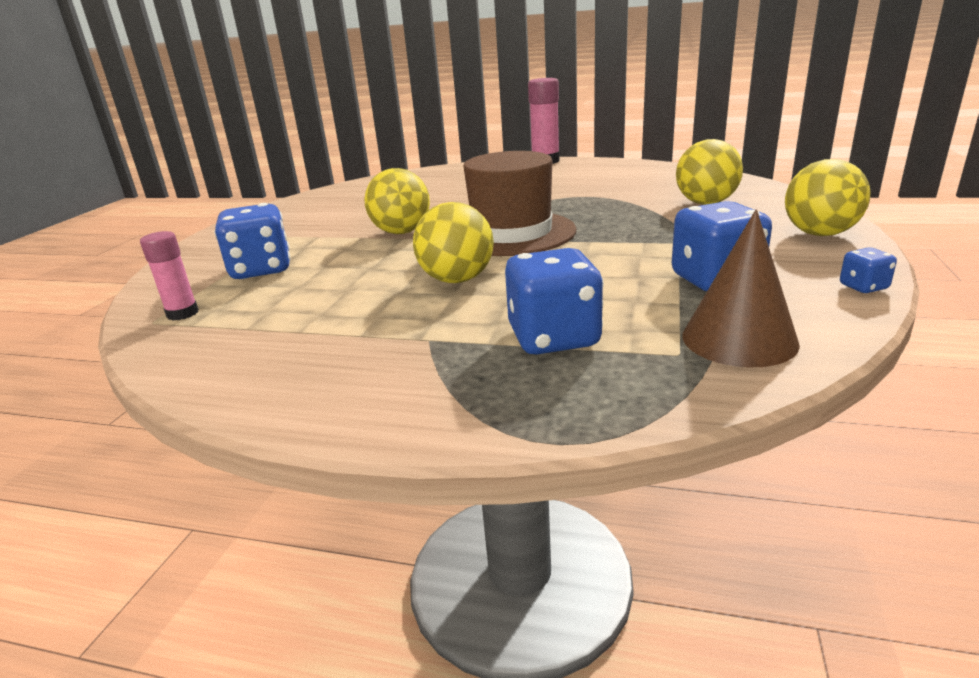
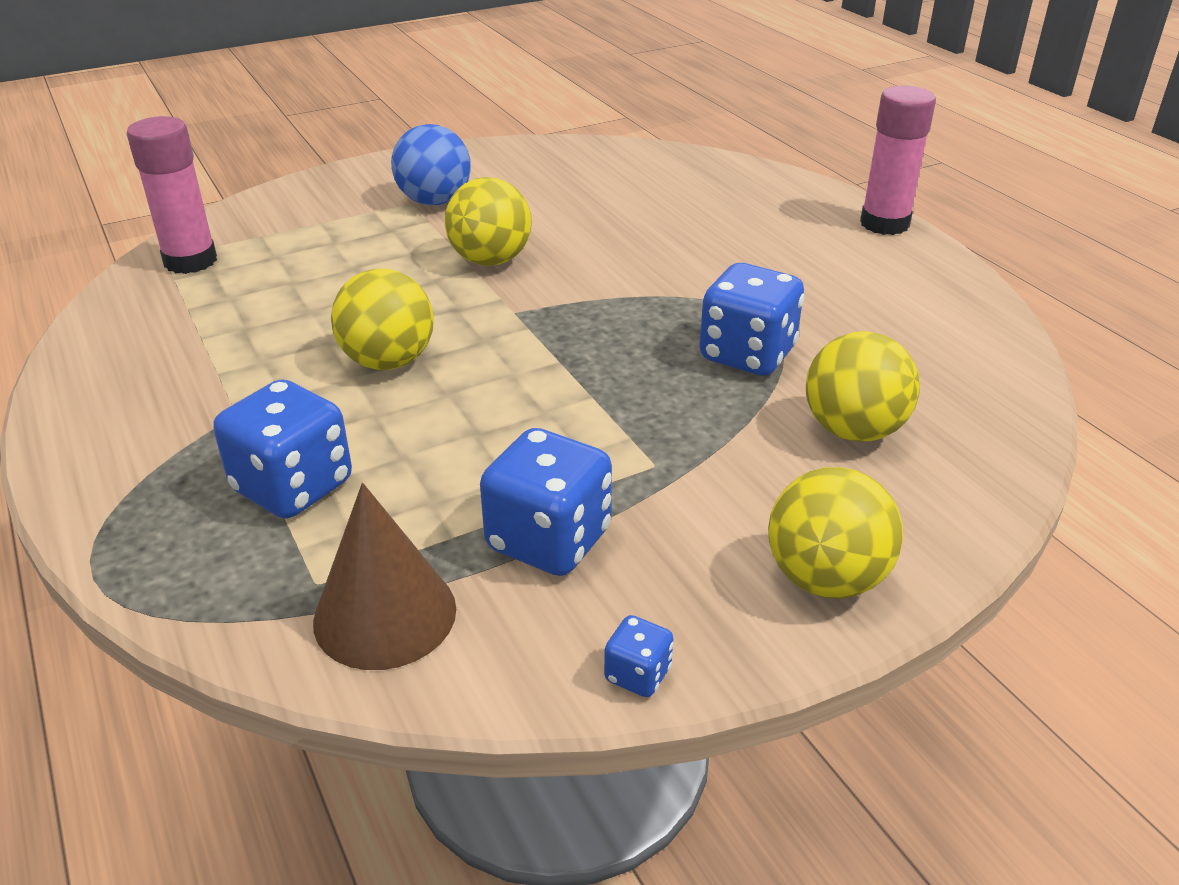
camera: 45 degrees right, 10 degrees up
pink glue stick [140,231,199,321] -> pink glue stick [127,116,217,274], size x1.64
blue dice [214,203,290,279] -> blue dice moved to [699,263,804,376]
brown hat [463,151,576,256] -> none
none -> blue ball [391,124,471,206]

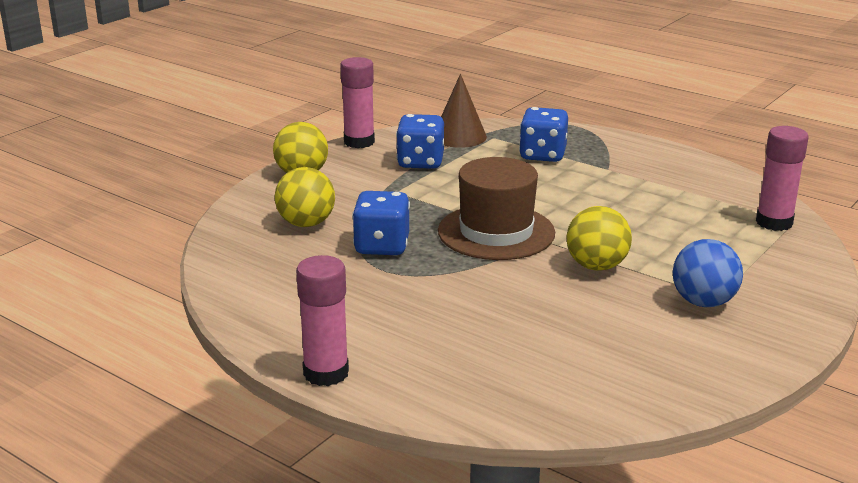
camera: 155 degrees right, 10 degrees down
yellow ball [331,269,434,370] -> none
blue dice [604,615,674,697] -> pink glue stick [340,57,375,148]
none -> brown hat [438,157,555,260]

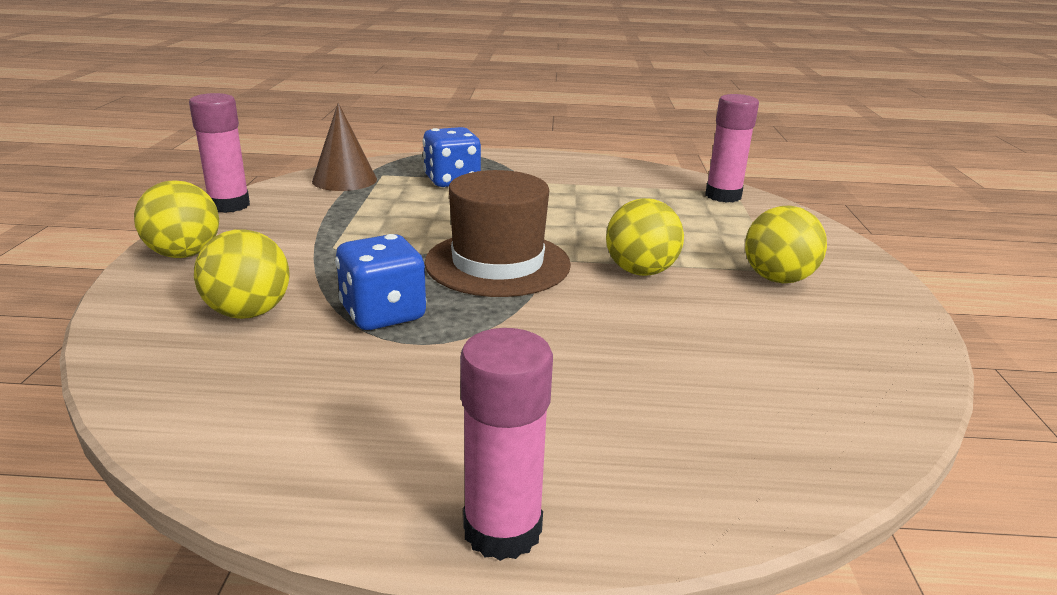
camera: 35 degrees left, 0 degrees up
blue dice [396,114,444,169] -> none
blue ball [673,239,743,307] -> yellow ball [745,206,827,283]

